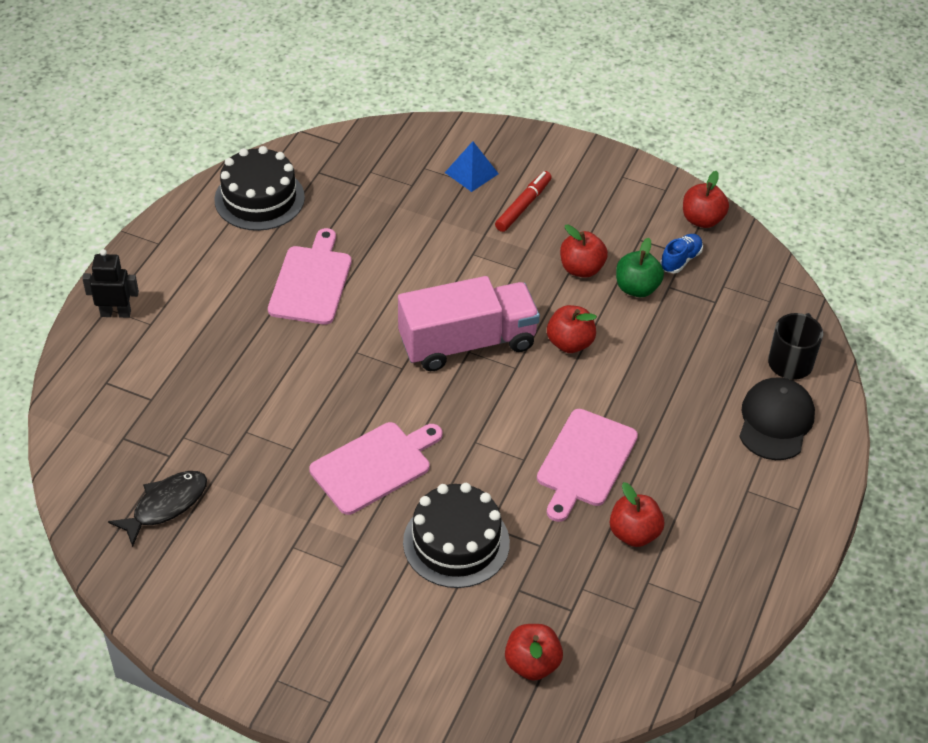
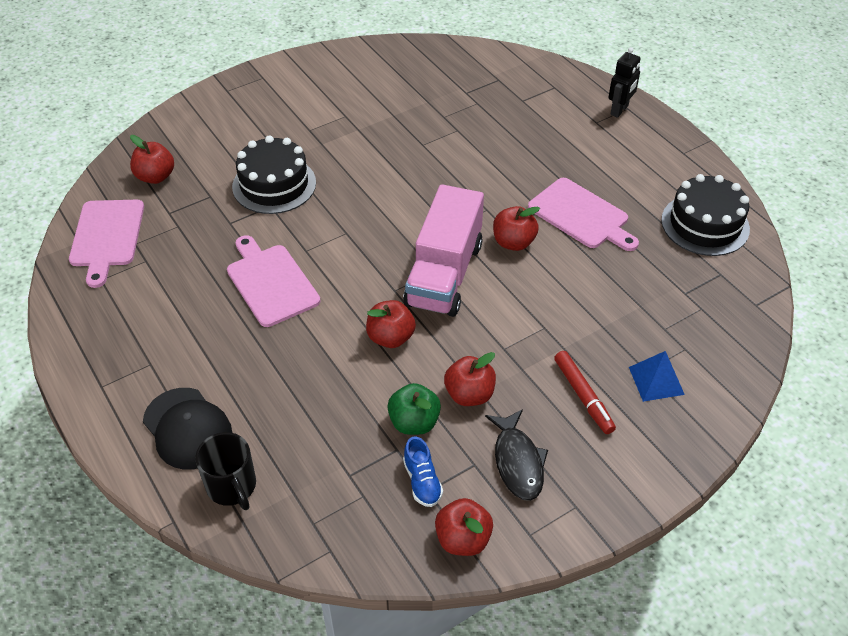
camera: 125 degrees right, 0 degrees up
black fish [108,471,207,547] -> black fish moved to [485,409,548,501]
pink cutting board [309,422,443,515] -> pink cutting board moved to [69,200,144,288]
red apple [610,482,664,547] -> red apple moved to [493,206,540,251]

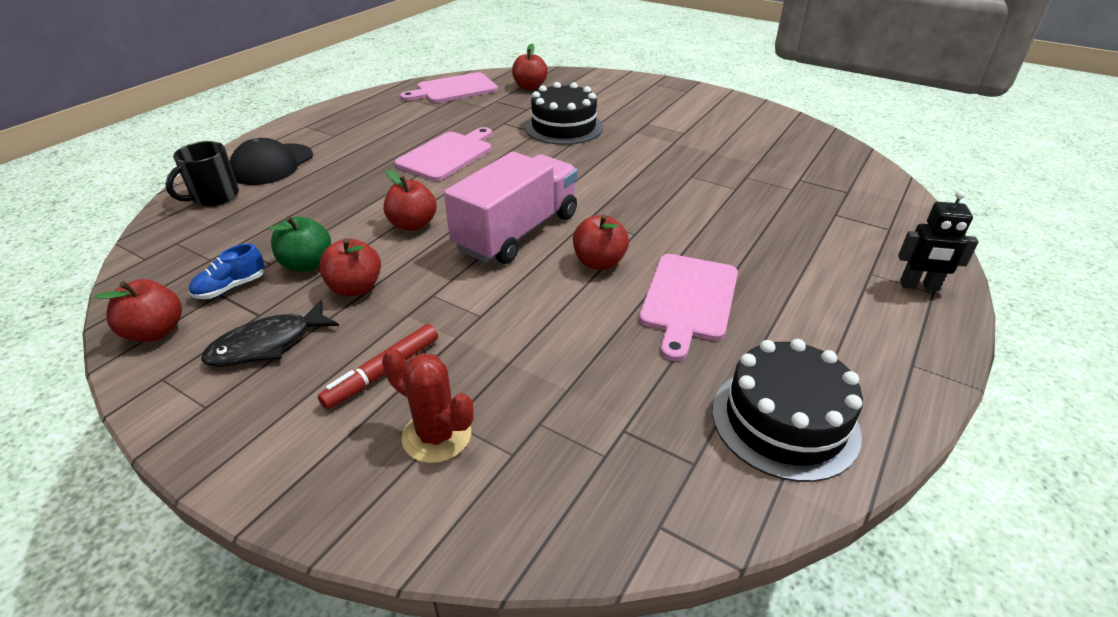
camera: 65 degrees right, 10 degrees down
pink truck [403,184,484,317] -> pink truck turned 135 degrees clockwise [444,152,578,264]
blue pyramid [629,351,685,402] -> red cactus [382,348,474,463]

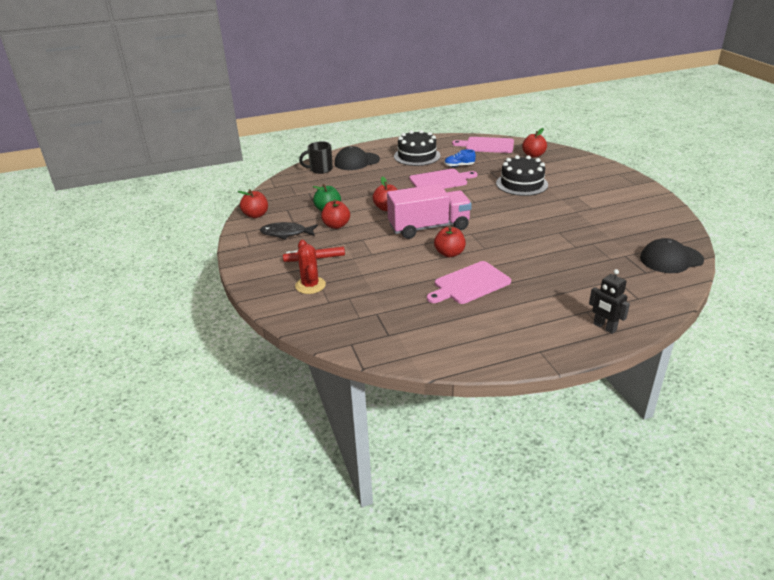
camera: 40 degrees right, 5 degrees down
blue shoe [189,243,264,299] -> blue shoe moved to [444,149,476,167]
black cake [712,339,863,482] -> black cake moved to [394,130,440,166]
none -> black cap [640,238,704,273]

